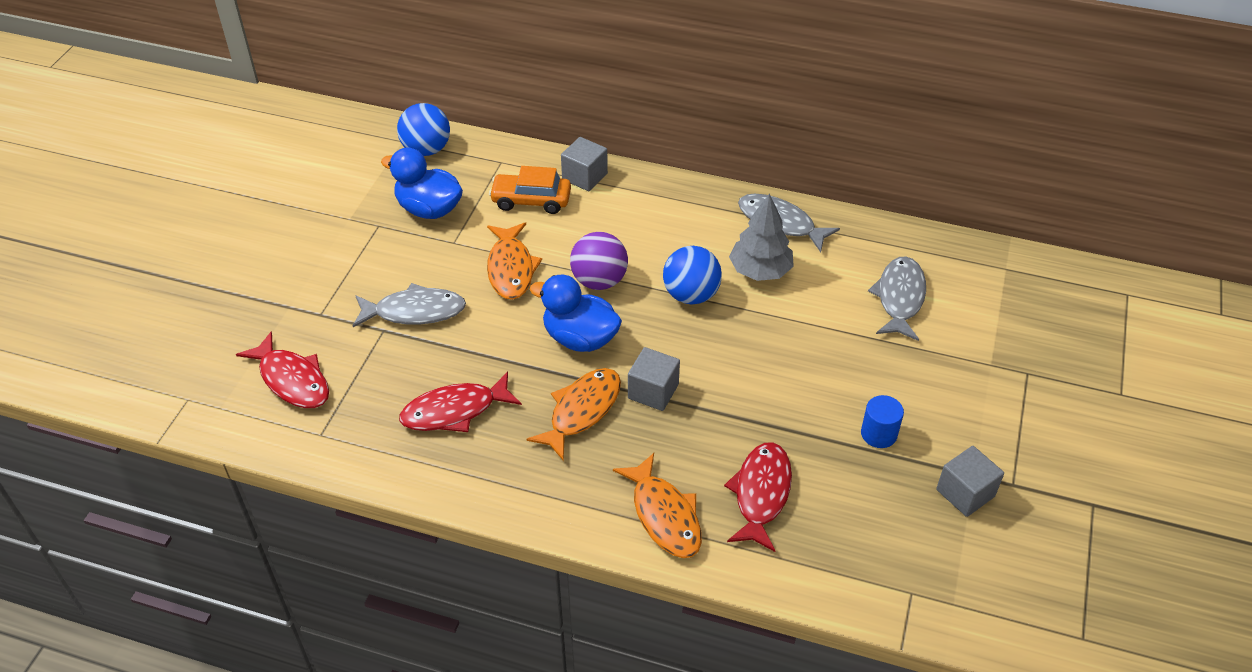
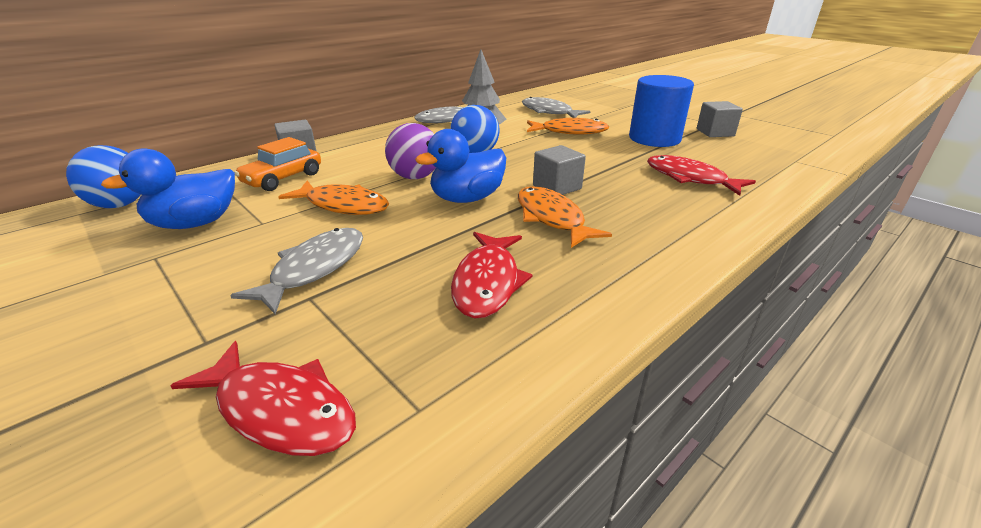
camera: 60 degrees left, 15 degrees down
red fish [236,331,329,408] -> red fish turned 45 degrees clockwise [171,341,356,456]
orange fish [613,453,702,558] -> orange fish moved to [527,118,609,135]
blue cylinder [861,395,904,448] -> blue cylinder [629,75,694,147], size x1.99

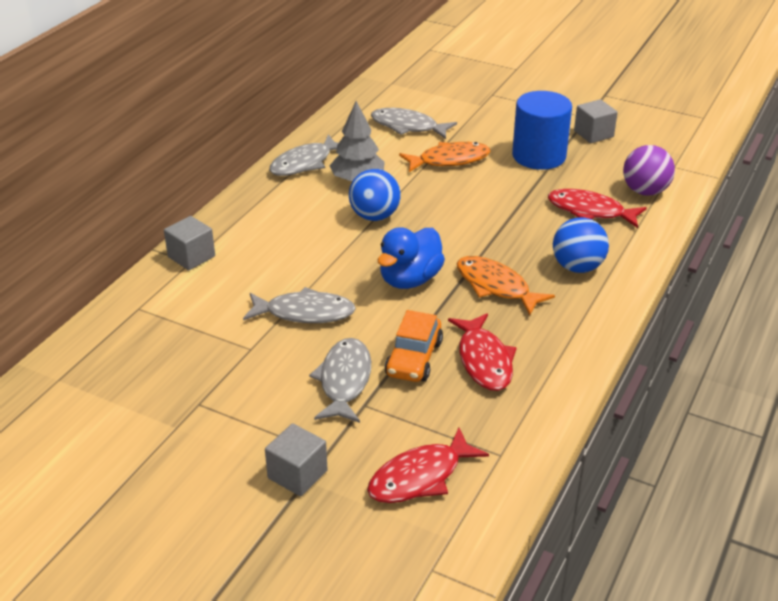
camera: 20 degrees left, 5 degrees up
blue ball [66,145,141,208] -> blue ball moved to [553,217,609,273]
blue duck [101,148,235,229] -> none
red fish [171,341,356,456] -> red fish turned 135 degrees clockwise [367,428,489,503]
orange car [234,137,321,191] -> orange car moved to [385,310,443,382]
orange fish [278,181,389,215] -> grey fish [243,287,356,323]
purple ball [385,123,436,179] -> purple ball moved to [623,145,675,196]
grey cube [533,145,586,195] -> grey cube moved to [265,423,328,496]

